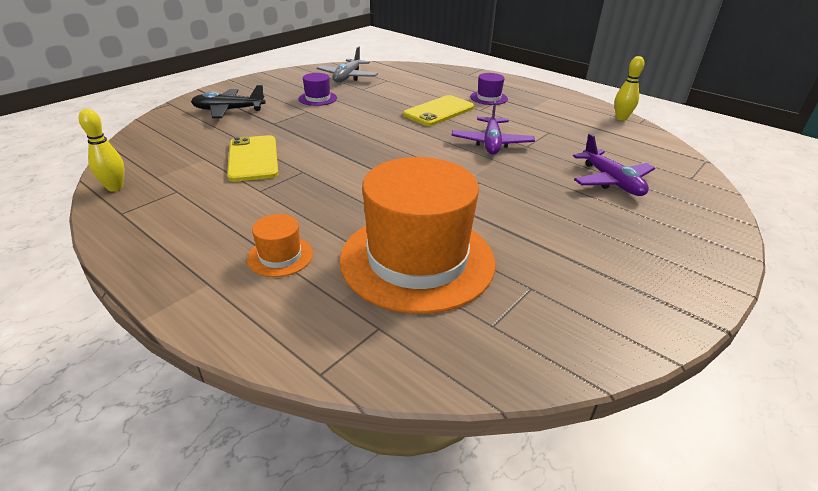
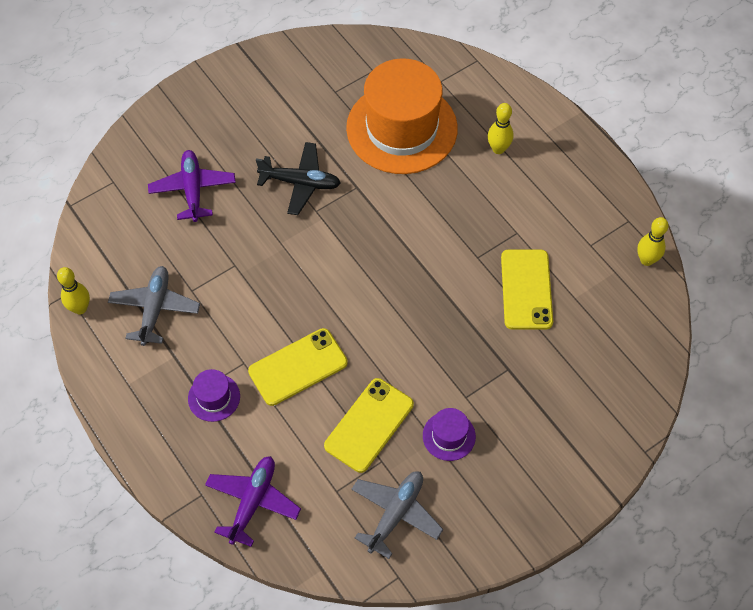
camera: 165 degrees left, 25 degrees up
black plane [191,85,266,118] -> black plane moved to [256,142,341,215]
orange hat [247,214,313,277] -> yellow bowling pin [488,103,514,154]
purple plane [452,101,535,155] -> purple plane moved to [205,456,301,547]
none -> grey plane [108,266,200,346]
none -> yellow phone [324,378,414,473]

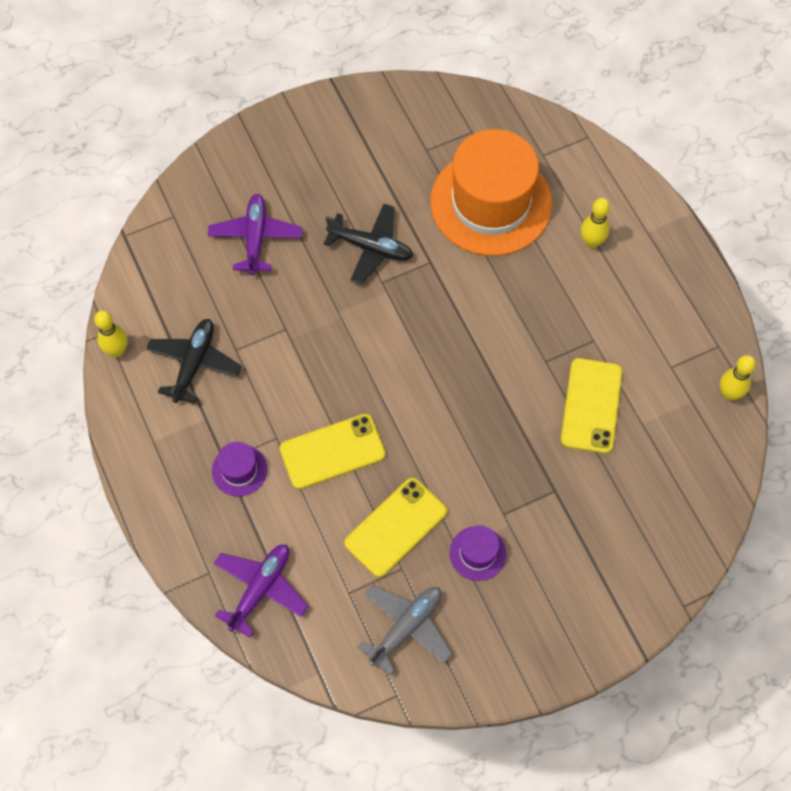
camera: 10 degrees right, 5 degrees up
grey plane [108,266,200,346] -> black plane [146,319,242,404]

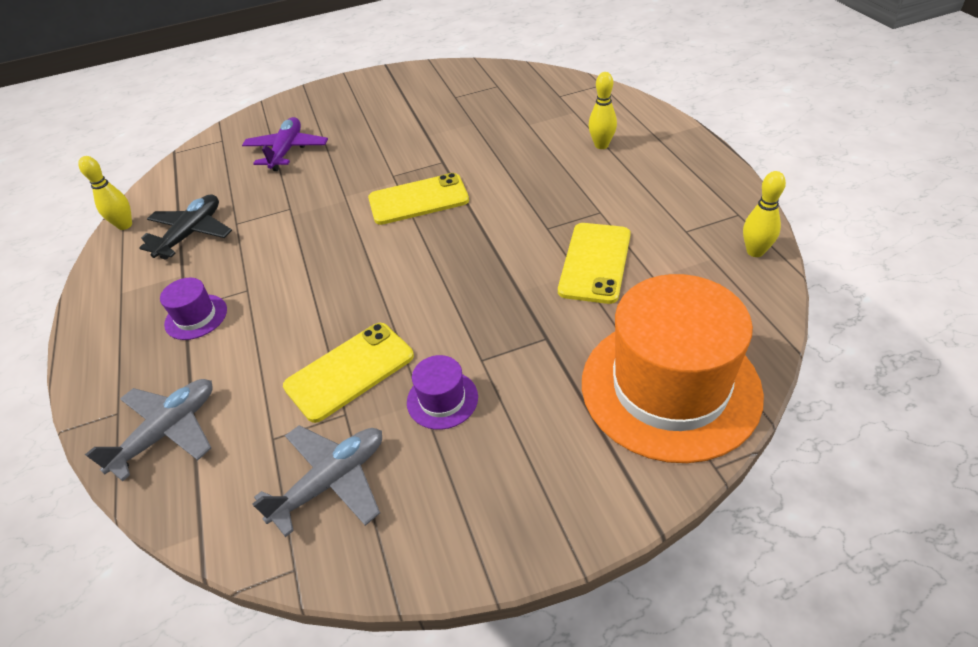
camera: 10 degrees right, 20 degrees down
purple plane [214,545,308,638] -> grey plane [85,379,212,482]
yellow phone [280,414,386,489] -> yellow phone moved to [368,173,469,225]
black plane [324,204,413,285] -> none
orange hat [430,129,552,256] -> orange hat moved to [582,274,764,463]

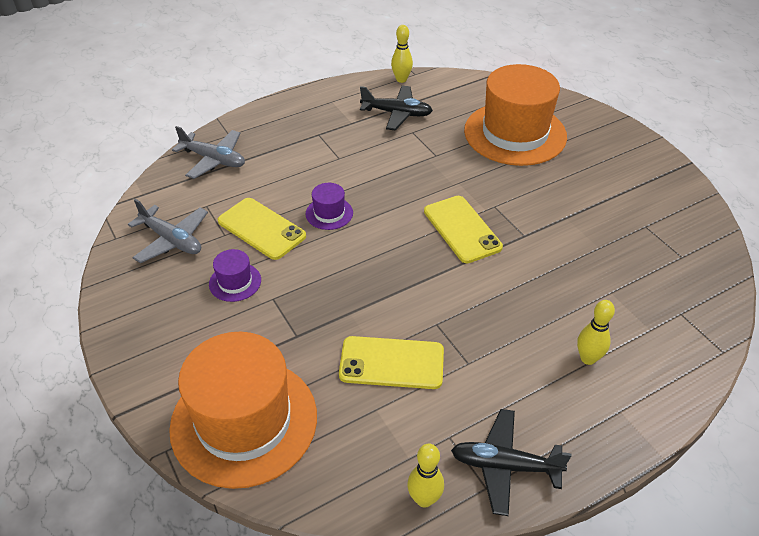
camera: 75 degrees right, 0 degrees up
purple hat [160,278,227,340] -> purple hat moved to [306,183,353,230]
purple plane [242,117,328,171] -> orange hat [464,64,567,166]
none -> black plane [451,409,572,516]

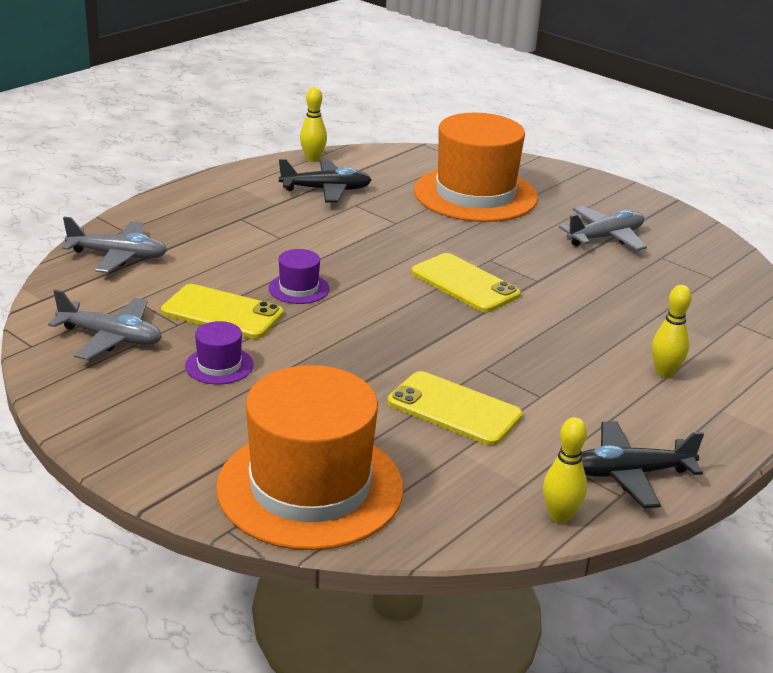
camera: 20 degrees left, 15 degrees down
yellow phone [339,336,444,389] -> yellow phone turned 45 degrees clockwise [387,371,523,446]
none -> grey plane [559,206,647,251]

